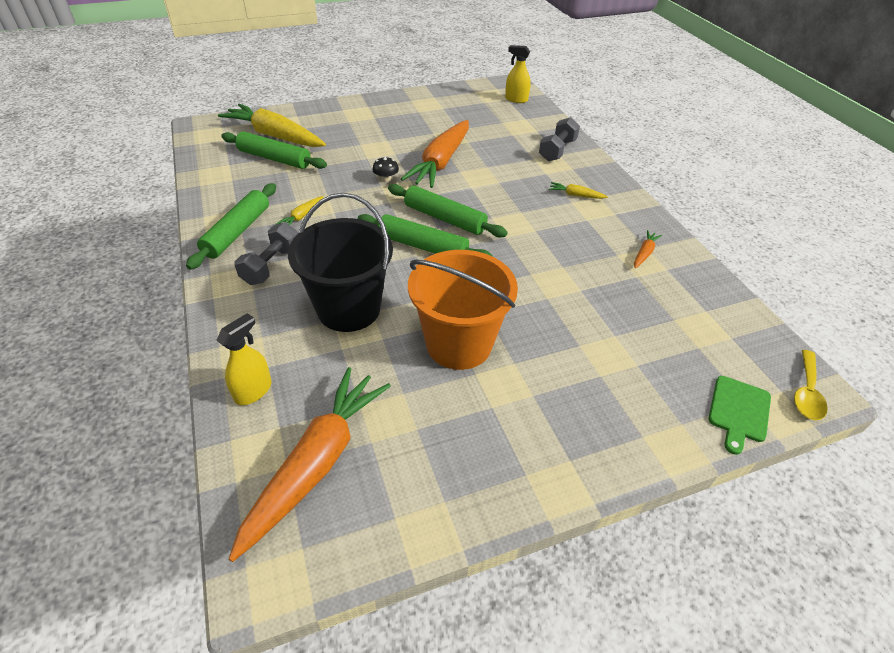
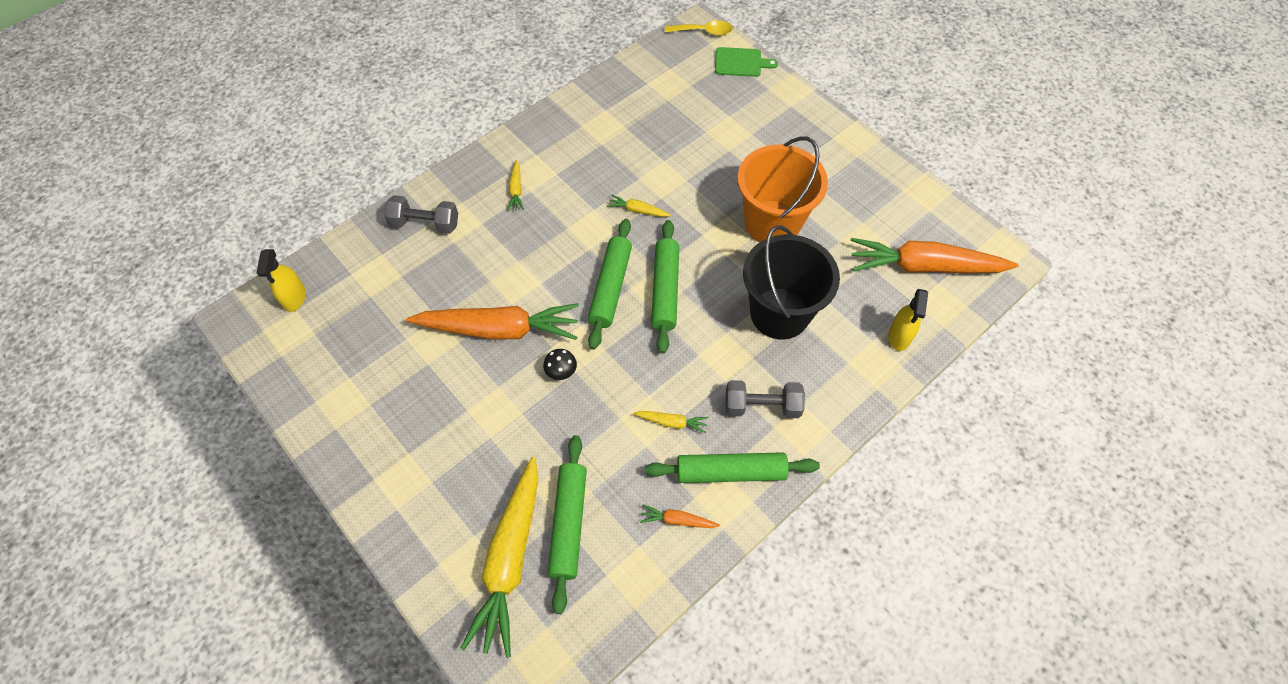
camera: 110 degrees left, 15 degrees up
yellow spray bottle [217,313,272,405] -> yellow spray bottle turned 90 degrees counterclockwise [888,289,928,351]
orange carrot [634,230,662,268] -> orange carrot moved to [640,504,720,528]
none -> yellow carrot [607,194,671,217]

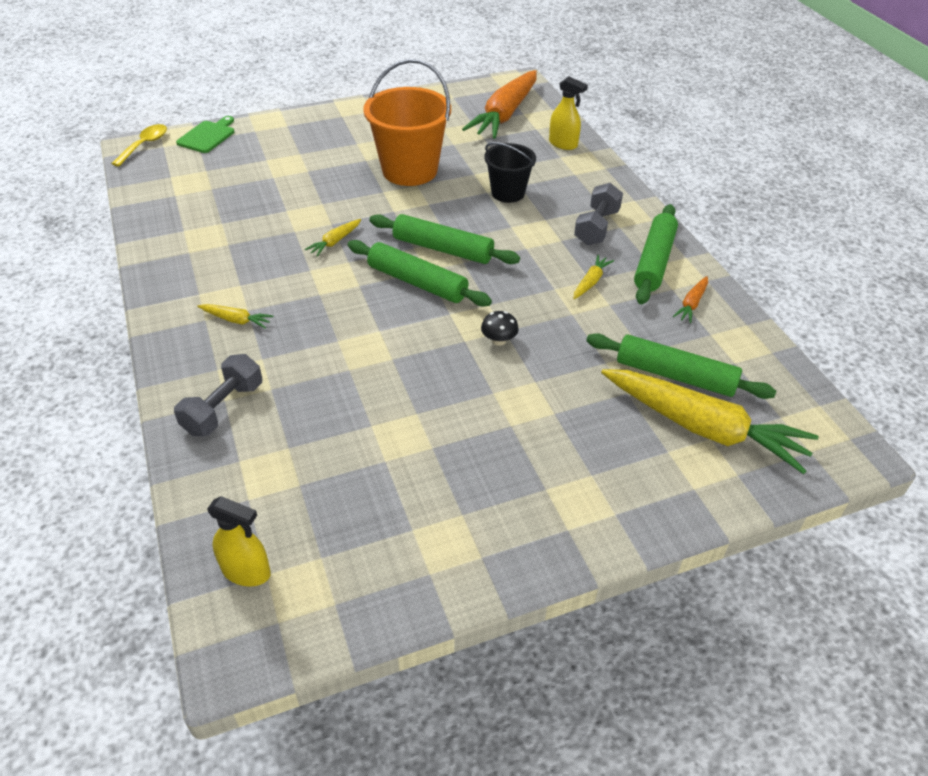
camera: 70 degrees left, 15 degrees down
orange carrot [406,303,579,340] -> none
black bucket [743,226,840,340] -> black bucket [484,142,536,203], size x0.59

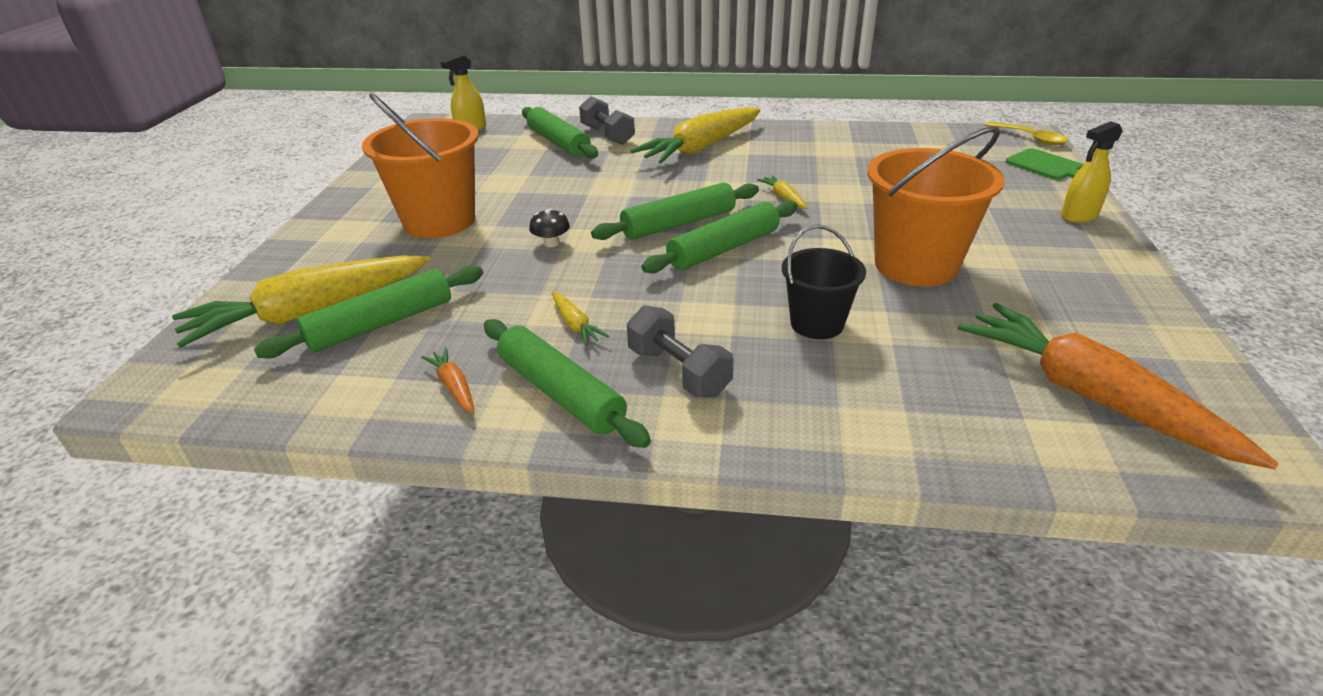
camera: 120 degrees right, 10 degrees down
yellow carrot [197,304,274,329] -> yellow carrot [630,107,761,164], size x2.42
yellow spray bottle [549,77,588,150] -> yellow spray bottle moved to [1061,121,1123,223]
none -> orange bucket [362,93,479,238]
none -> green rolling pin [522,107,598,159]

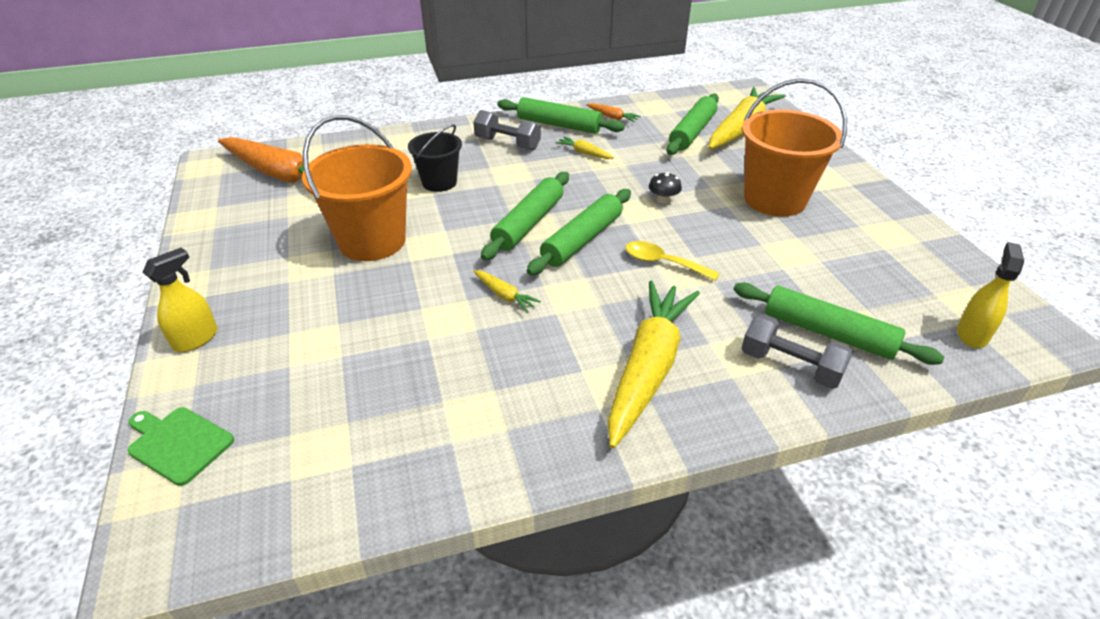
camera: 155 degrees right, 5 degrees up
yellow spoon [985,121,1069,145] -> yellow spoon moved to [625,241,719,281]

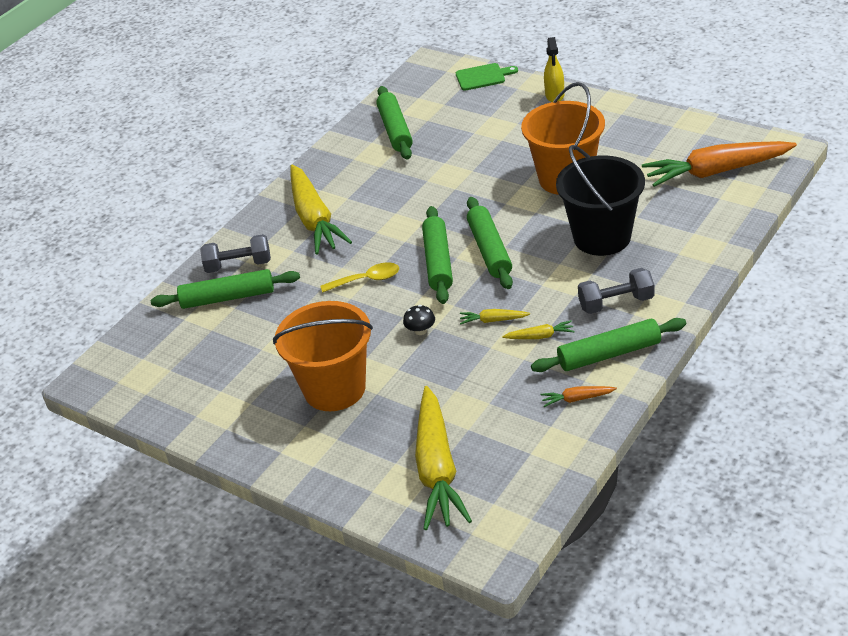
camera: 145 degrees right, 0 degrees up
black bucket [408,124,462,192] -> black bucket [556,145,645,256], size x1.70
yellow carrot [473,270,541,312] -> yellow carrot moved to [460,309,530,325]
green rolling pin [666,93,719,155] -> green rolling pin moved to [376,86,413,160]
yellow spray bottle [957,242,1024,348] -> none

